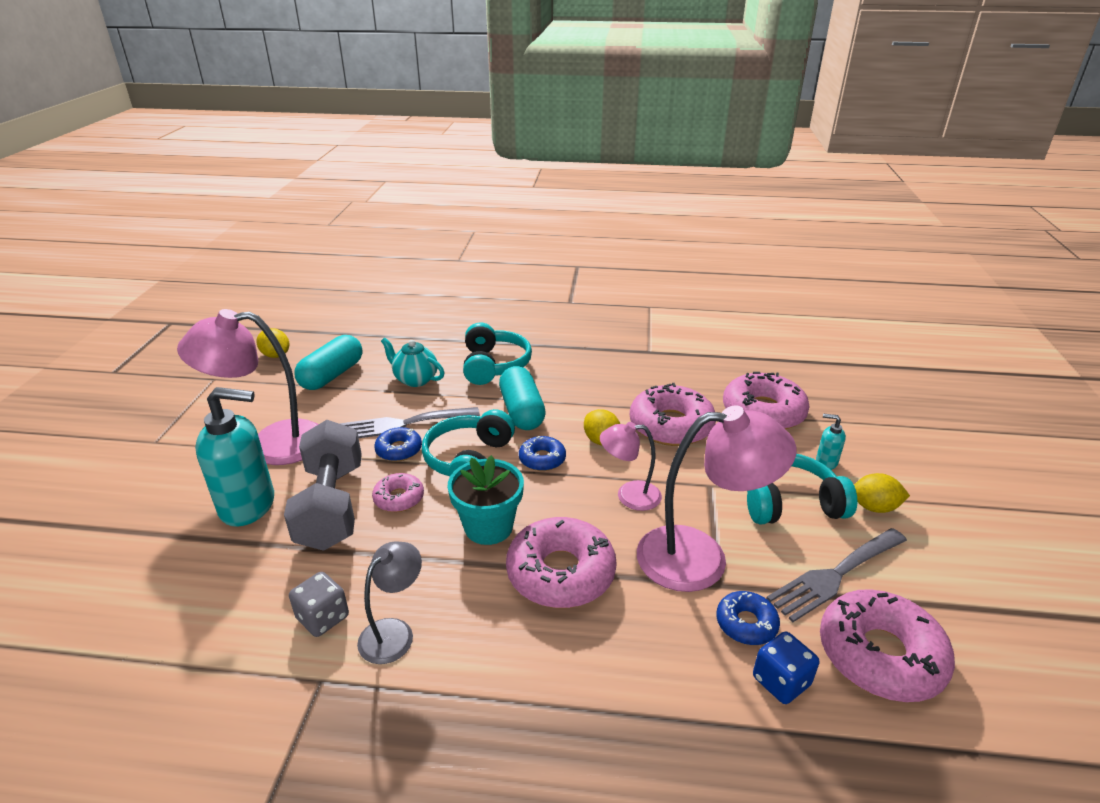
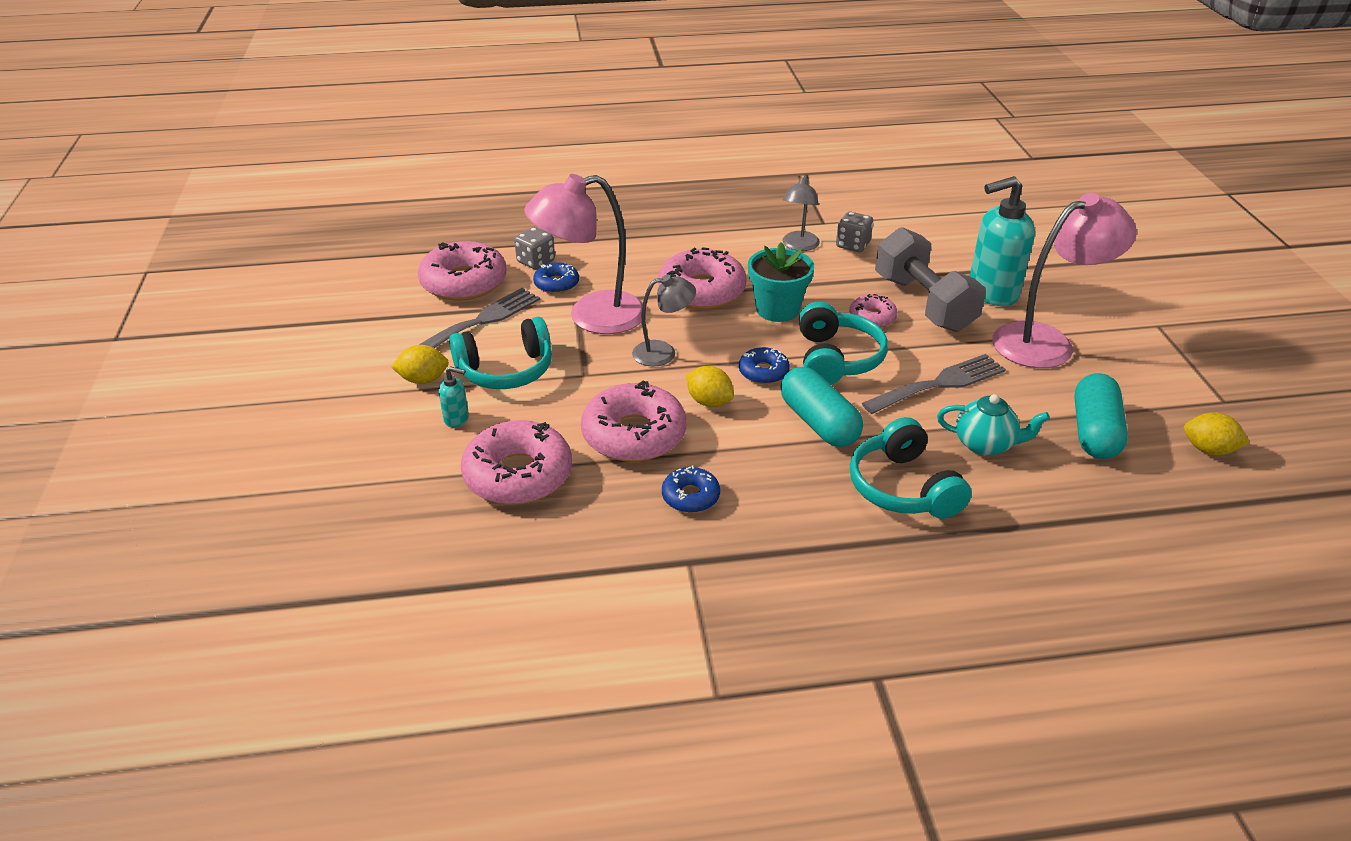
camera: 165 degrees right, 5 degrees up
blue donut [374,427,422,462] -> blue donut moved to [662,466,720,513]
pink lamp [600,422,662,511] -> grey lamp [632,274,696,367]
blue dice [753,631,819,704] -> grey dice [514,227,555,269]

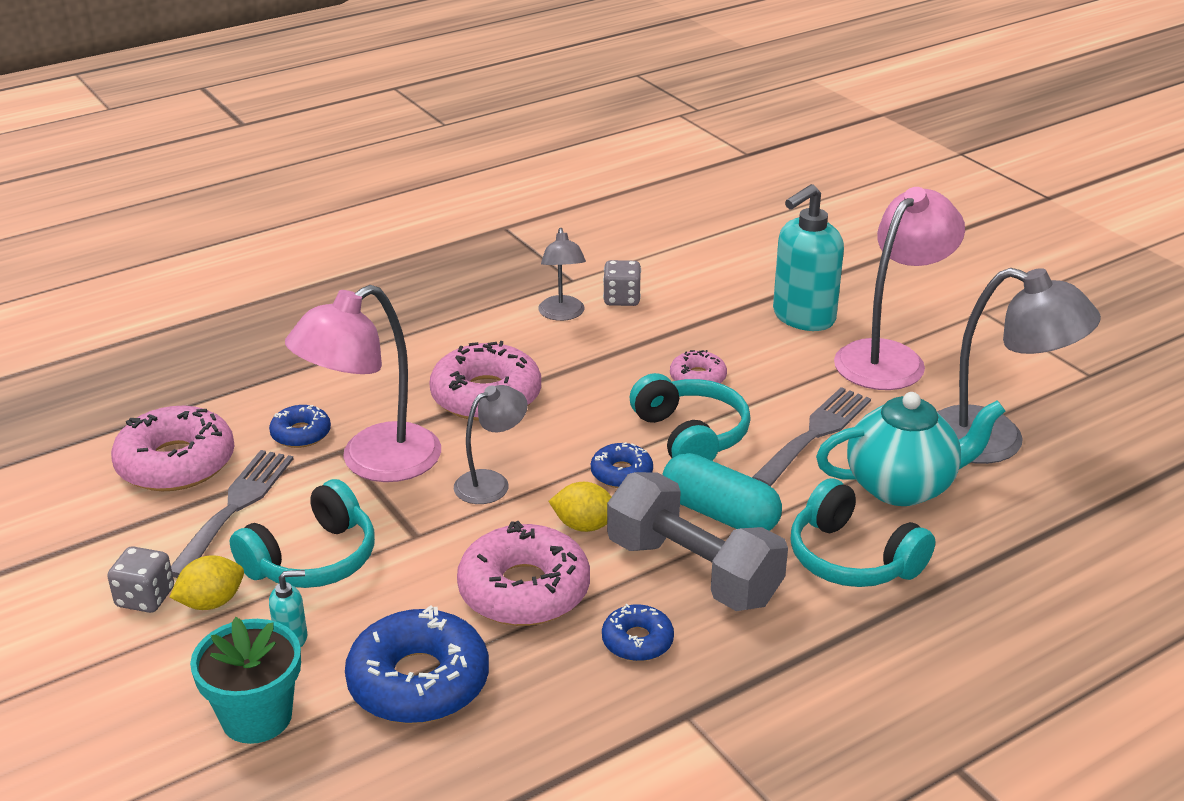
camera: 25 degrees left, 5 degrees down
pink donut [460,420,572,505] -> blue donut [345,605,489,724]
grey dice [514,227,555,269] -> grey dice moved to [107,546,174,613]
turquoise flower pot [748,242,814,322] -> turquoise flower pot moved to [190,617,301,744]
grey dumbbell [875,227,986,332] -> grey dumbbell moved to [607,472,788,611]
turquoise teapot [937,394,1050,456] -> turquoise teapot [816,392,1005,506], size x1.58
turquoise capsule [1074,373,1128,459] -> grey lamp [937,268,1101,464]
yellow lemon [1184,413,1250,455] -> none

